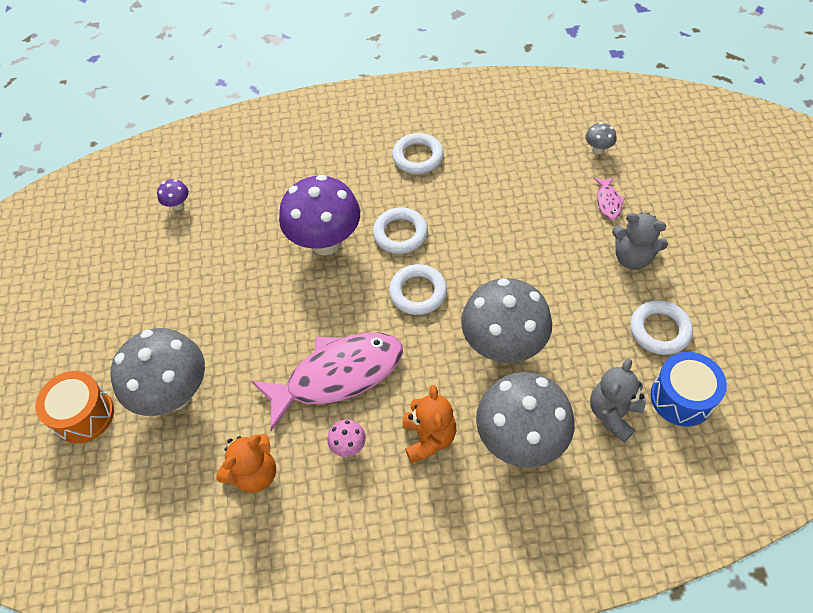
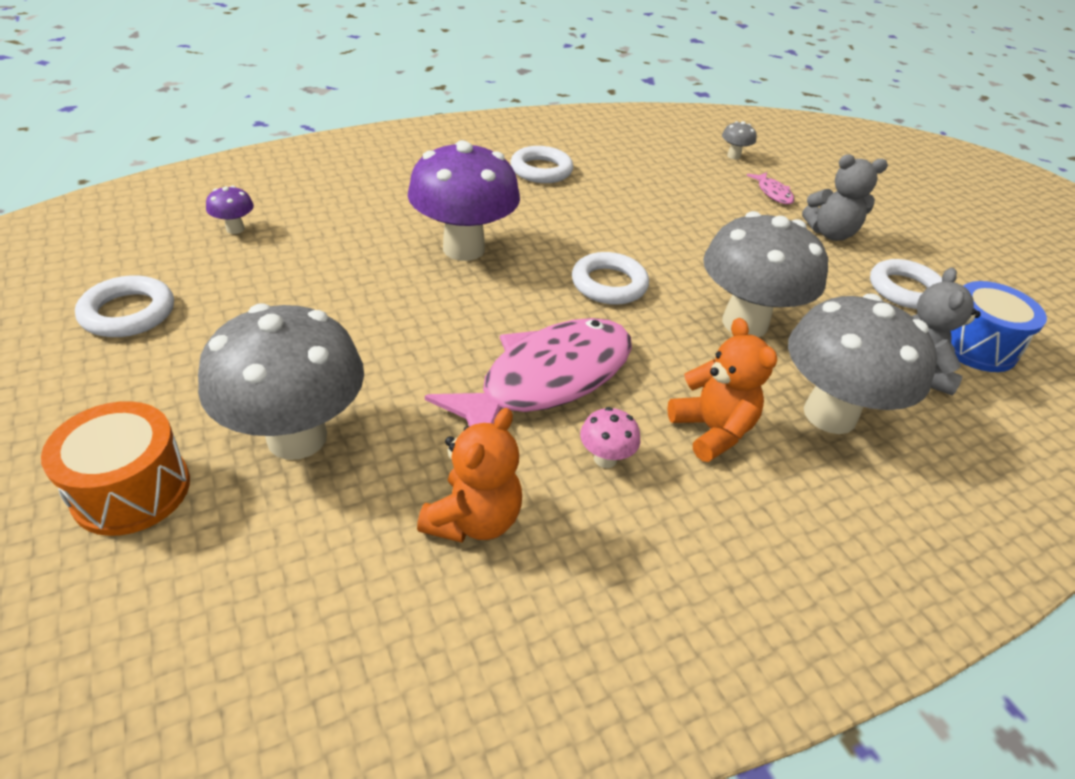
camera: 25 degrees left, 15 degrees down
white ring [373,207,428,254] -> white ring moved to [75,275,174,337]

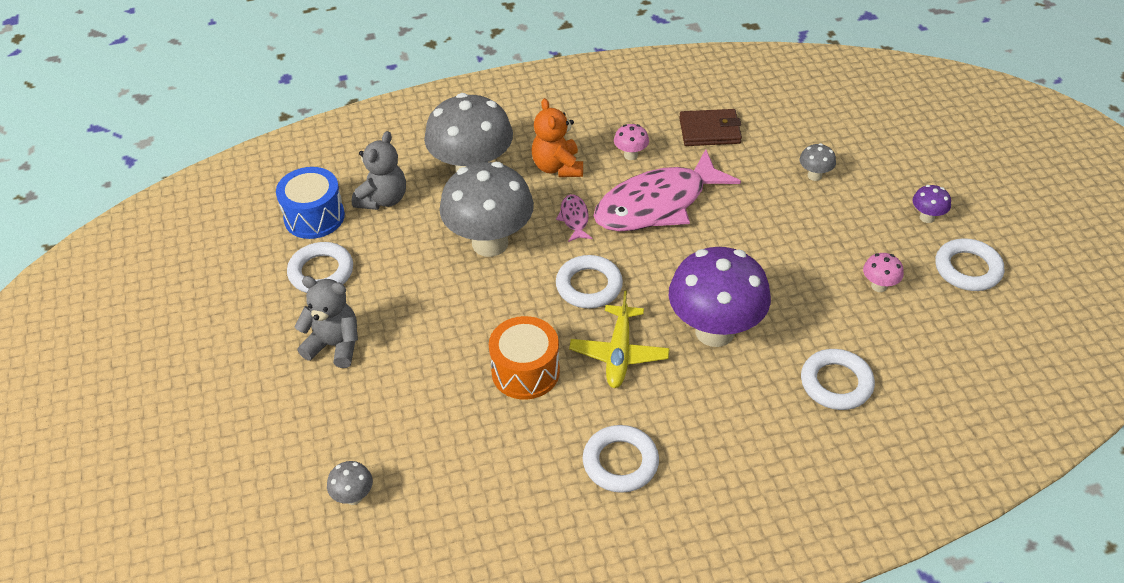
camera: 165 degrees left, 5 degrees up
orange drum [41,401,190,536] -> orange drum moved to [489,316,560,400]
grey mushroom [198,303,364,460] -> grey mushroom [800,143,836,181], size x0.41
purple mushroom [206,186,254,234] -> purple mushroom moved to [913,185,951,223]
orange teddy bear [417,408,522,543] -> brown wallet [679,109,742,146]
pink fish [747,172,794,204] -> pink fish moved to [556,194,593,242]
none -> yellow plane [569,290,670,388]
none -> white ring [801,349,875,410]
none -> pink mushroom [863,253,904,292]

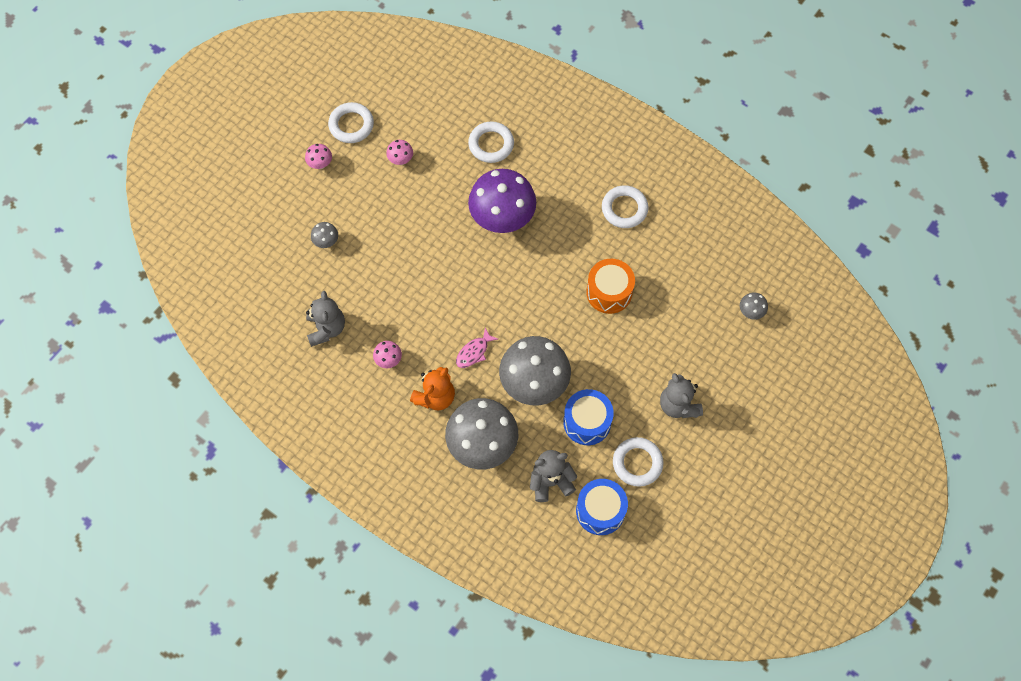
camera: 130 degrees left, 20 degrees up
white ring [556,255,623,308] -> none
yellow plane [569,290,670,388] -> none
pink fish [593,149,741,231] -> none
brown wallet [679,109,742,146] -> grey teddy bear [306,291,345,347]
purple mushroom [913,185,951,223] -> pink mushroom [305,144,332,169]
none -> blue drum [563,389,614,445]

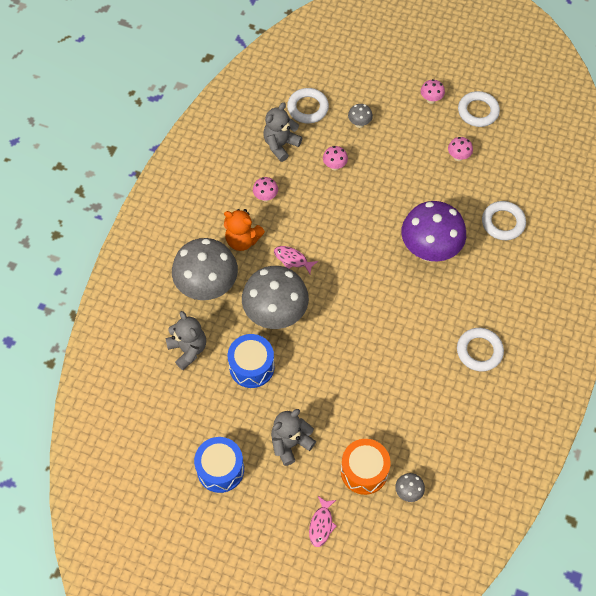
camera: 75 degrees right, 5 degrees down
grey teddy bear [306,291,345,347] -> grey teddy bear turned 150 degrees clockwise [263,102,302,162]
blue drum [576,479,628,535] -> blue drum moved to [194,437,244,493]
orange drum [586,259,635,314] -> orange drum moved to [341,439,391,495]
white ring [613,437,664,487] -> white ring moved to [287,88,329,123]
none -> pink fish [309,496,337,547]
none -> pink mushroom [323,146,348,170]

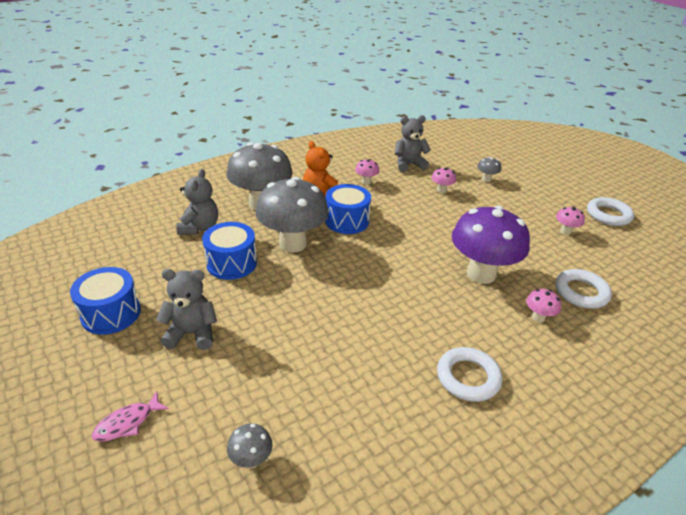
camera: 35 degrees right, 25 degrees down
pink fish [274,246,318,274] -> blue drum [325,184,371,234]
white ring [287,88,329,123] -> none
orange drum [341,439,391,495] -> none
pink mushroom [421,79,445,104] -> pink mushroom moved to [526,289,561,323]

